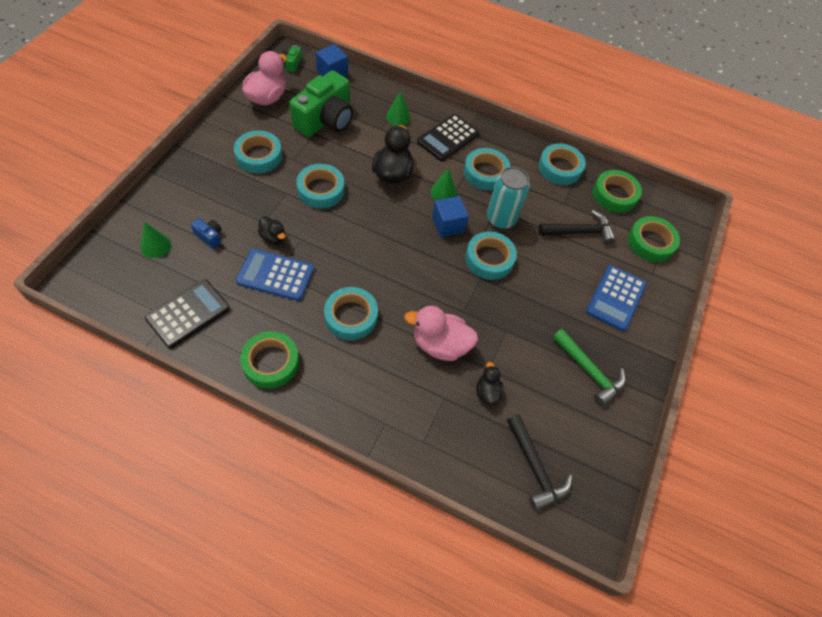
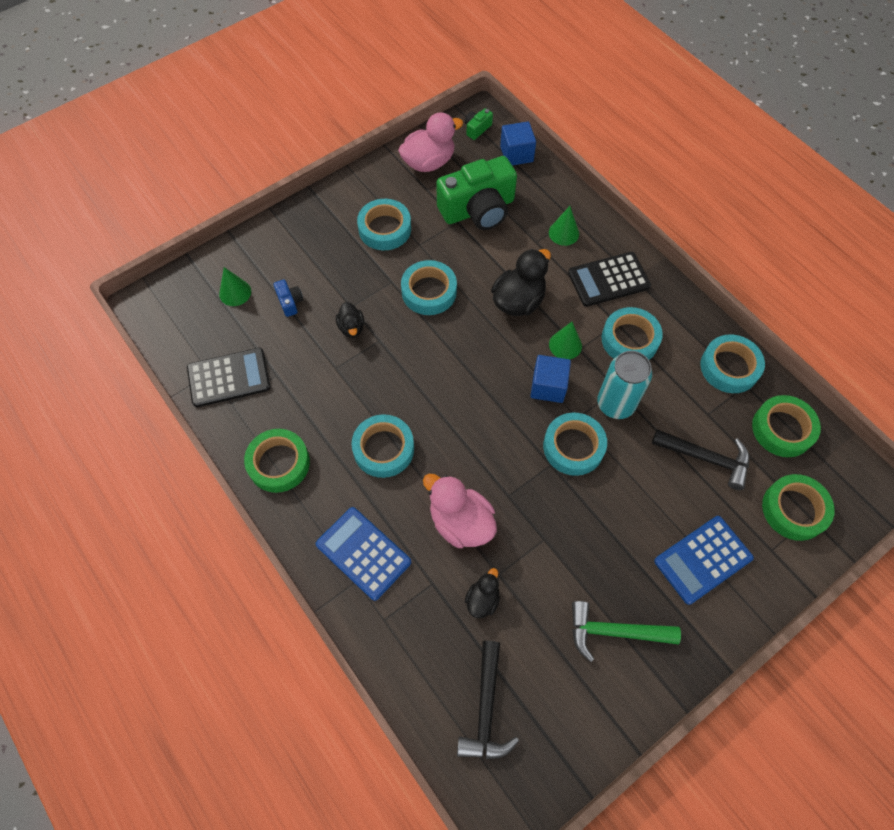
camera: 35 degrees right, 5 degrees up
blue calculator [236,249,314,301] -> blue calculator moved to [316,507,411,601]
green hammer [553,329,626,407] -> green hammer turned 105 degrees clockwise [572,601,681,662]

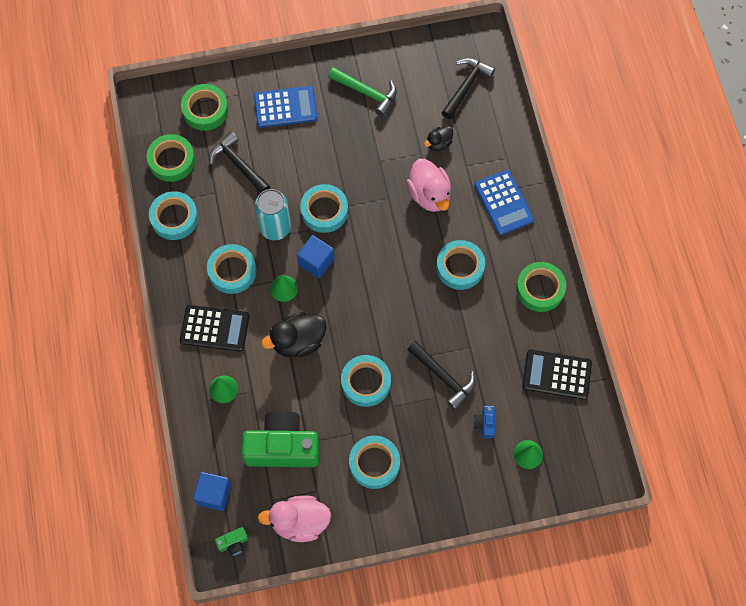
camera: 155 degrees left, 5 degrees up
black duck [336,302,364,338] -> black hammer [407,341,476,410]

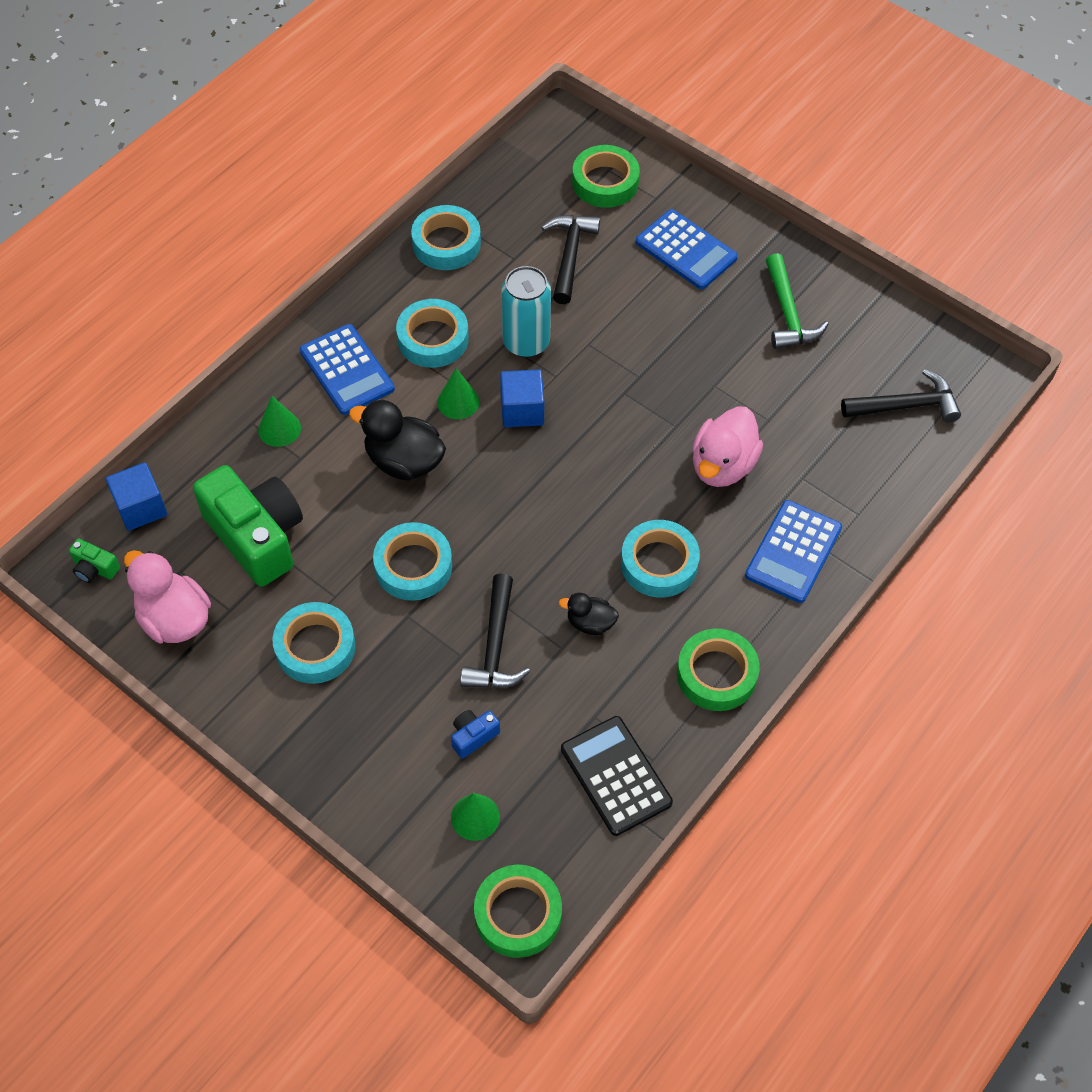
camera: 50 degrees right, 10 degrees down
green tape [147,134,195,182] -> green tape moved to [474,865,562,958]
black calculator [180,305,250,352] -> blue calculator [300,324,395,415]
turquoise tape [300,184,348,233] -> none
black duck [424,126,453,151] -> black duck moved to [559,593,619,635]

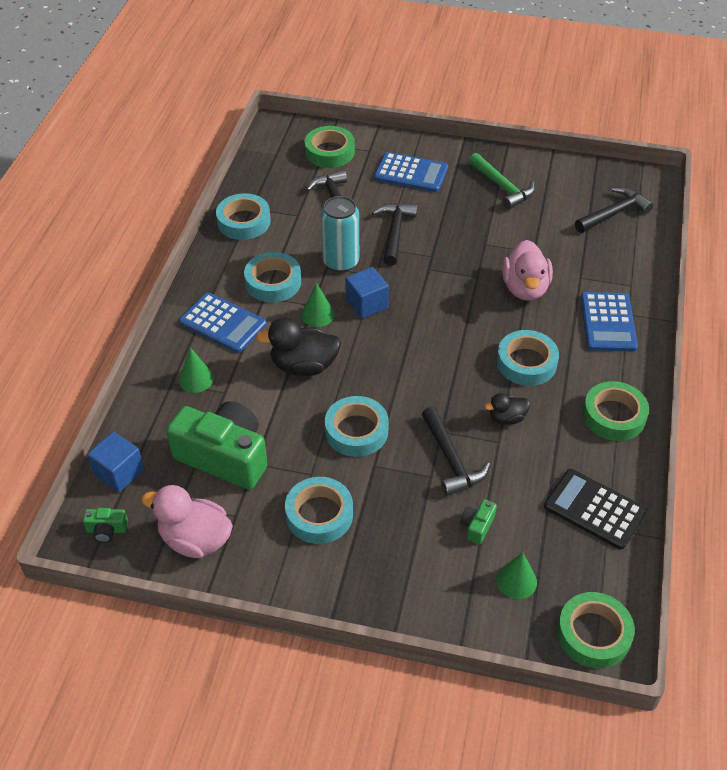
camera: 25 degrees left, 10 degrees down
blue camera [451,710,500,758] -> green camera [460,499,497,545]
none -> black hammer [372,203,418,266]

